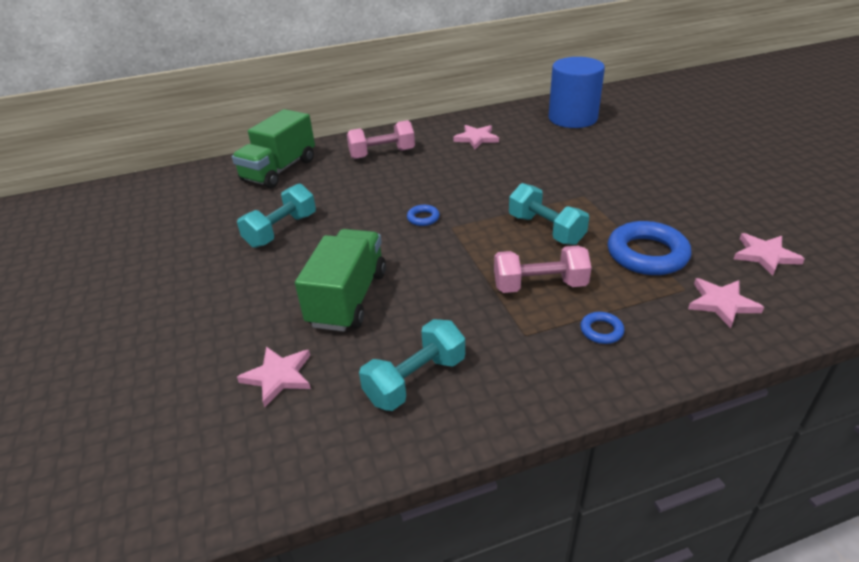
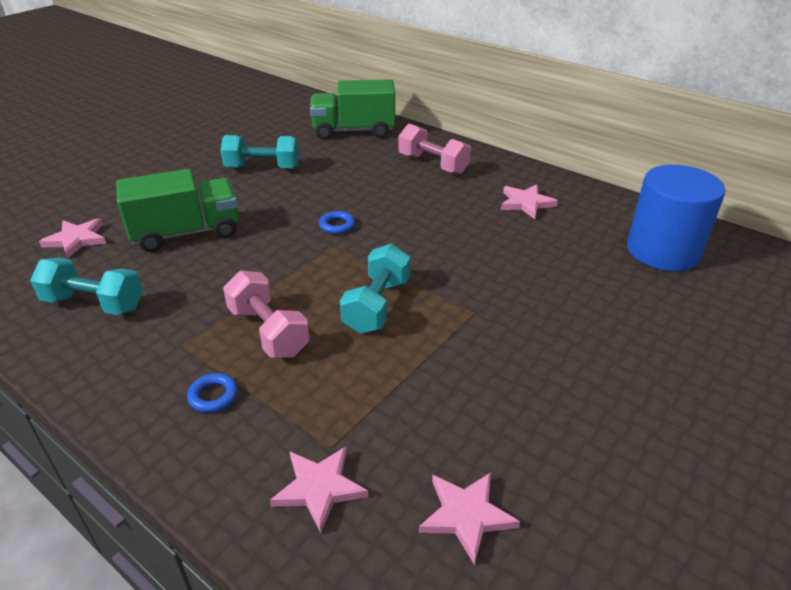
camera: 55 degrees right, 0 degrees up
blue ring [608,221,692,275] -> none

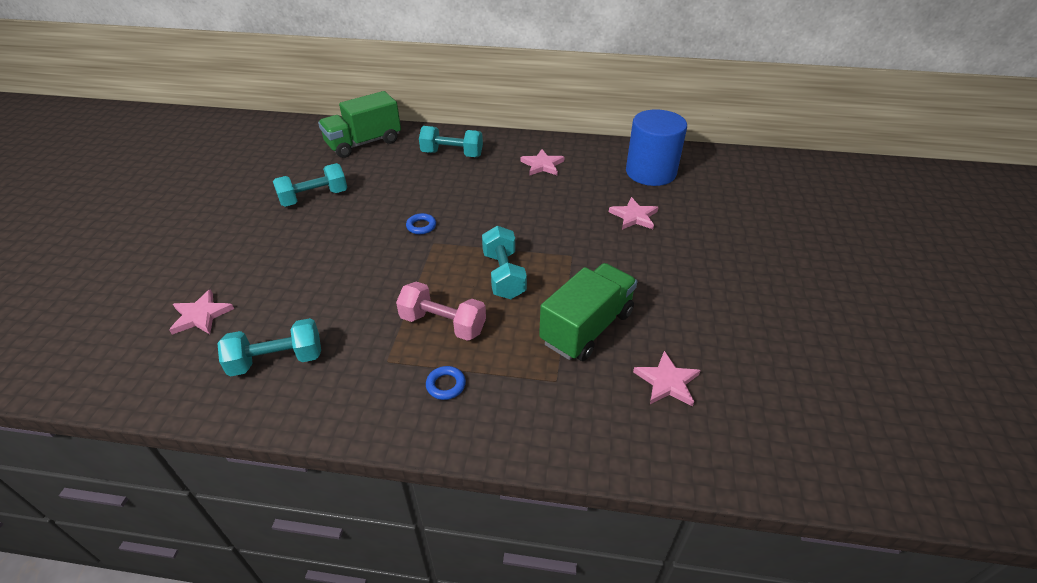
camera: 30 degrees left, 5 degrees up
green truck [116,169,239,252] -> green truck moved to [539,263,637,361]
pink star [270,447,368,533] -> pink star moved to [609,197,658,230]
pink dumbbell [398,124,471,175] -> turquoise dumbbell [419,126,483,157]

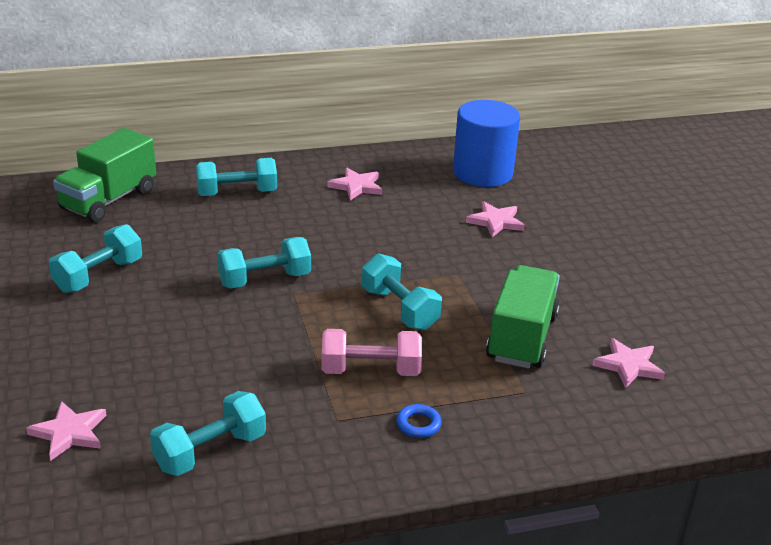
camera: 25 degrees left, 10 degrees down
blue ring [406,213,436,234] -> turquoise dumbbell [217,237,311,288]

